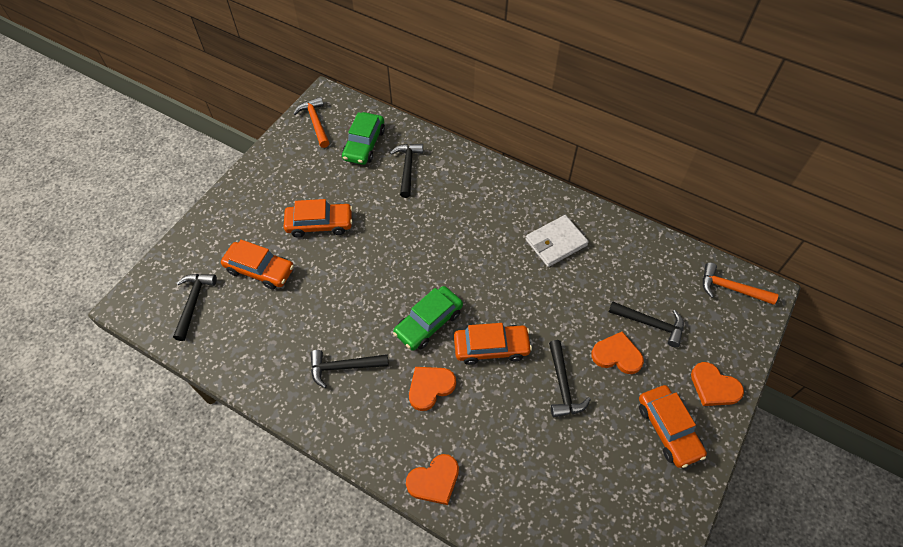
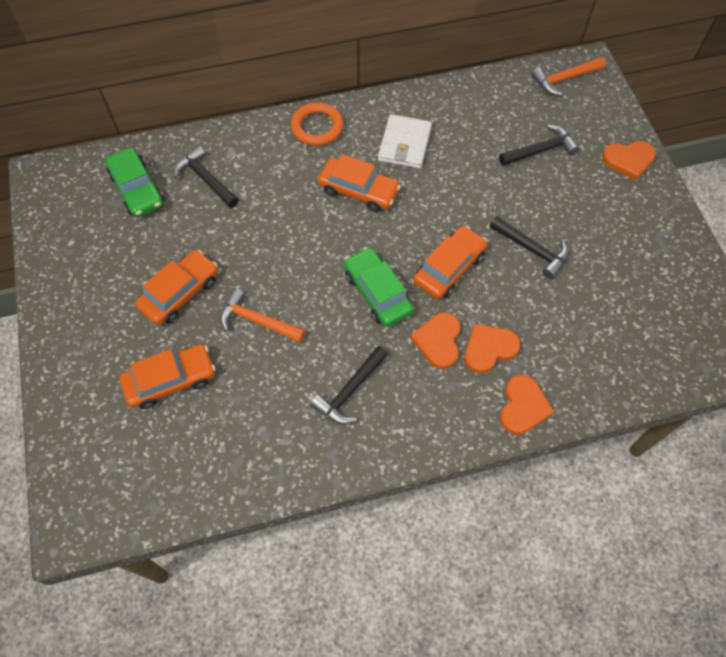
camera: 45 degrees left, 5 degrees up
black hammer [173,274,217,341] -> none
orange hammer [294,97,329,148] -> orange hammer moved to [220,288,306,342]
green car [393,286,463,351] -> green car turned 150 degrees clockwise [344,247,414,327]
orange heart [591,331,644,374] -> orange heart moved to [464,324,520,374]
orange car [639,385,707,468] -> orange car moved to [318,154,401,212]
none -> orange ring [291,102,343,146]

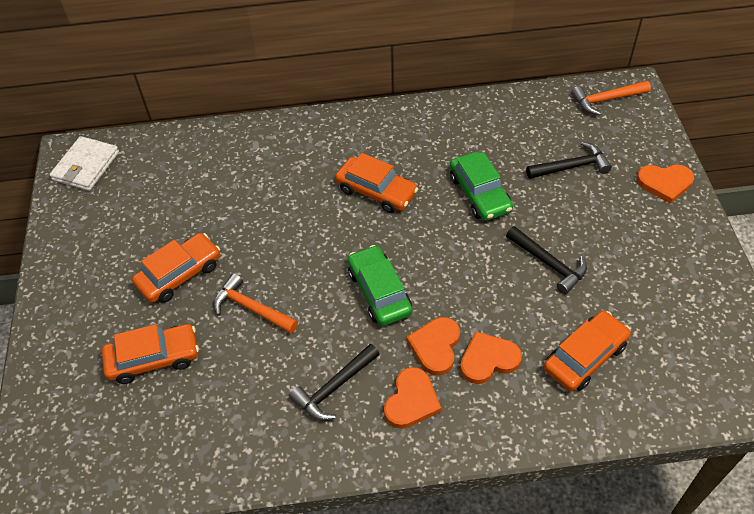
camera: 10 degrees right, 10 degrees down
green car [105,148,164,217] -> green car moved to [450,152,513,221]
black hammer [174,146,239,208] -> none
orange ring [291,102,343,146] -> none
white wallet [378,114,432,169] -> white wallet moved to [49,136,119,191]
orange car [413,226,487,299] -> orange car moved to [544,311,631,392]
orange heart [500,375,554,435] -> orange heart moved to [384,367,441,429]

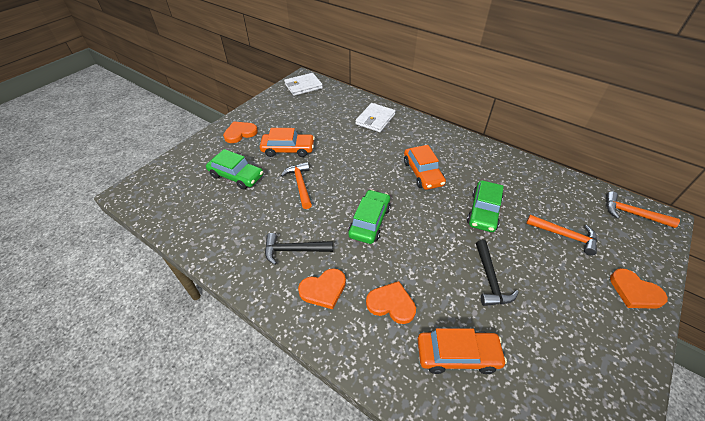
camera: 40 degrees right, 5 degrees down
orange car [102,324,199,384] -> green car [206,149,263,189]
orange heart [407,317,460,375] -> orange heart moved to [223,121,258,143]
black hammer [526,142,612,179] -> orange hammer [526,215,597,256]
none -> white wallet [355,103,395,132]

